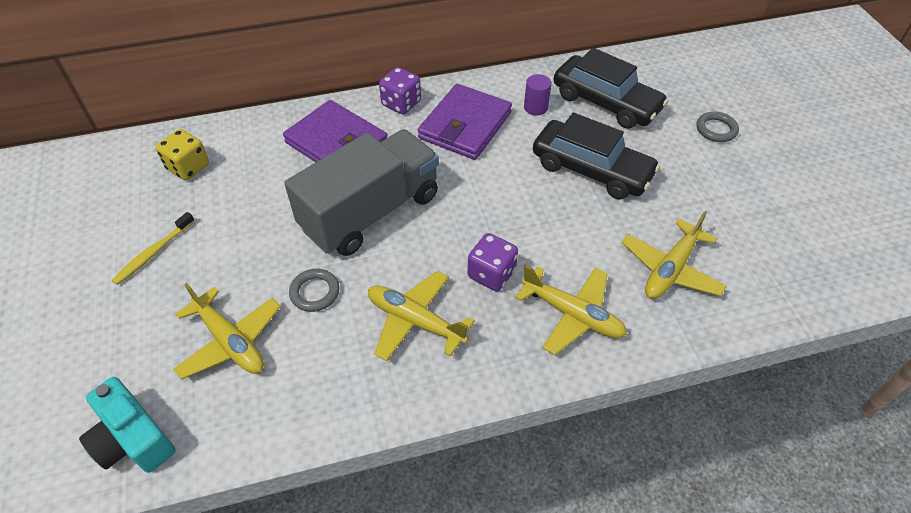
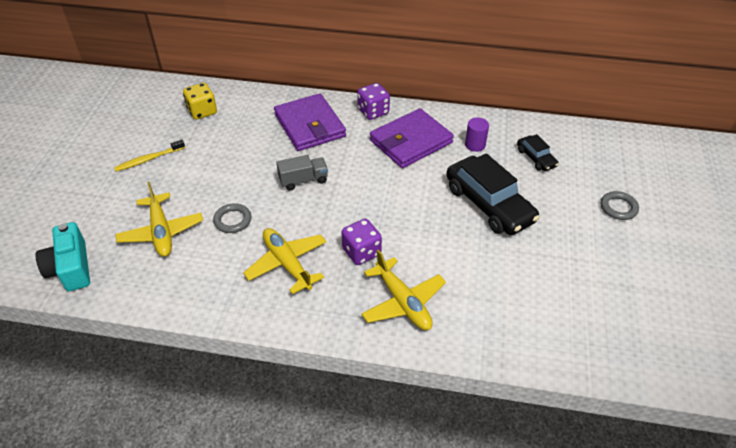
camera: 25 degrees right, 5 degrees down
grey truck [284,129,439,256] -> grey truck [276,155,328,191], size x0.43
black car [554,48,668,129] -> black car [517,134,559,171], size x0.50
yellow plane [622,211,727,299] -> none

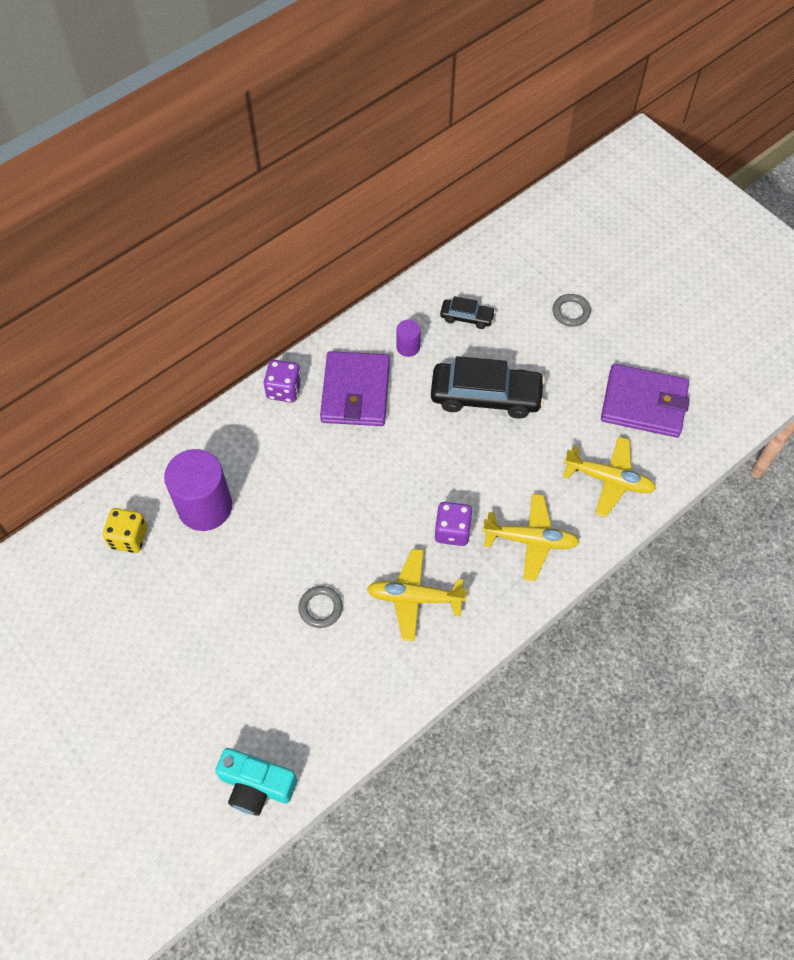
camera: 50 degrees left, 15 degrees up
yellow toothbrush [114,139,185,172] -> none
yellow plane [115,182,203,257] -> yellow plane moved to [563,436,656,517]
purple wallet [274,93,346,151] -> purple wallet moved to [601,364,690,437]
grey truck [276,155,328,191] -> none
none -> purple cylinder [164,449,232,531]

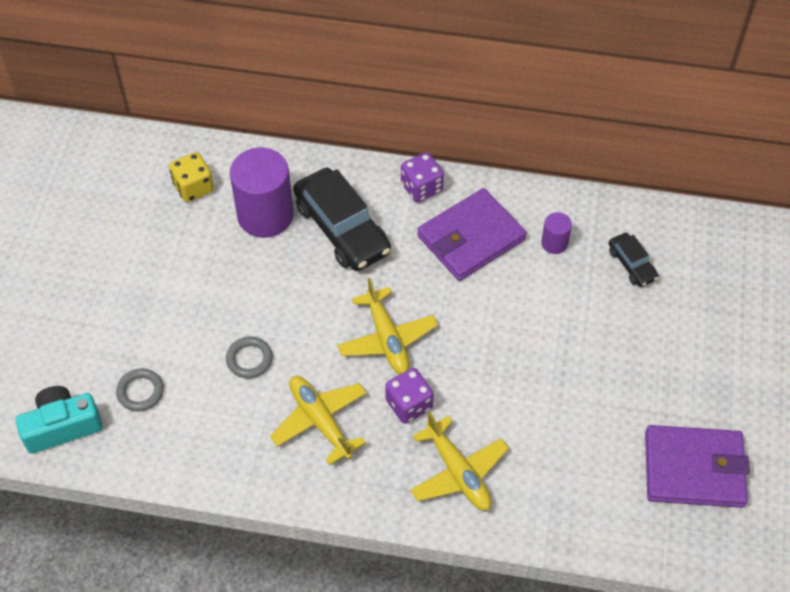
camera: 50 degrees right, 5 degrees down
turquoise camera [215,748,297,816] -> turquoise camera turned 90 degrees clockwise [16,386,103,454]
black car [431,356,545,419] -> black car moved to [293,168,391,271]
grey ring [552,294,591,327] -> grey ring moved to [116,368,164,411]
yellow plane [563,436,656,517] -> yellow plane moved to [338,278,438,374]
purple wallet [601,364,690,437] -> purple wallet turned 60 degrees counterclockwise [645,425,750,508]

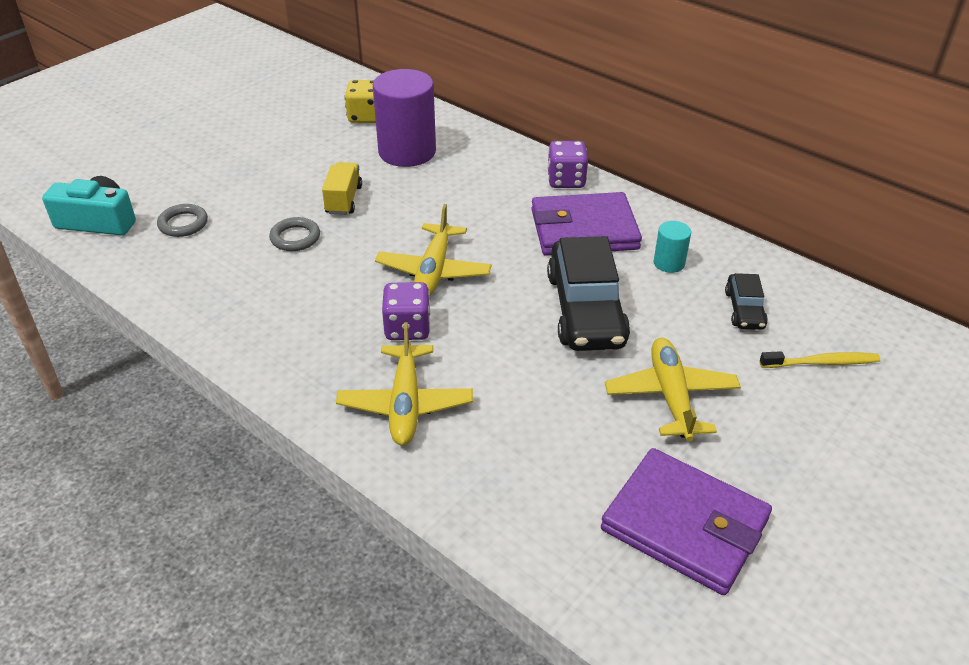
camera: 30 degrees right, 15 degrees down
yellow plane [270,376,367,465] -> yellow plane moved to [605,338,741,441]
black car [293,168,391,271] -> black car moved to [547,236,630,351]
purple cylinder [541,212,572,254] -> turquoise cylinder [654,221,691,273]
none -> yellow truck [322,162,362,215]
none -> yellow toothbrush [760,351,880,368]

